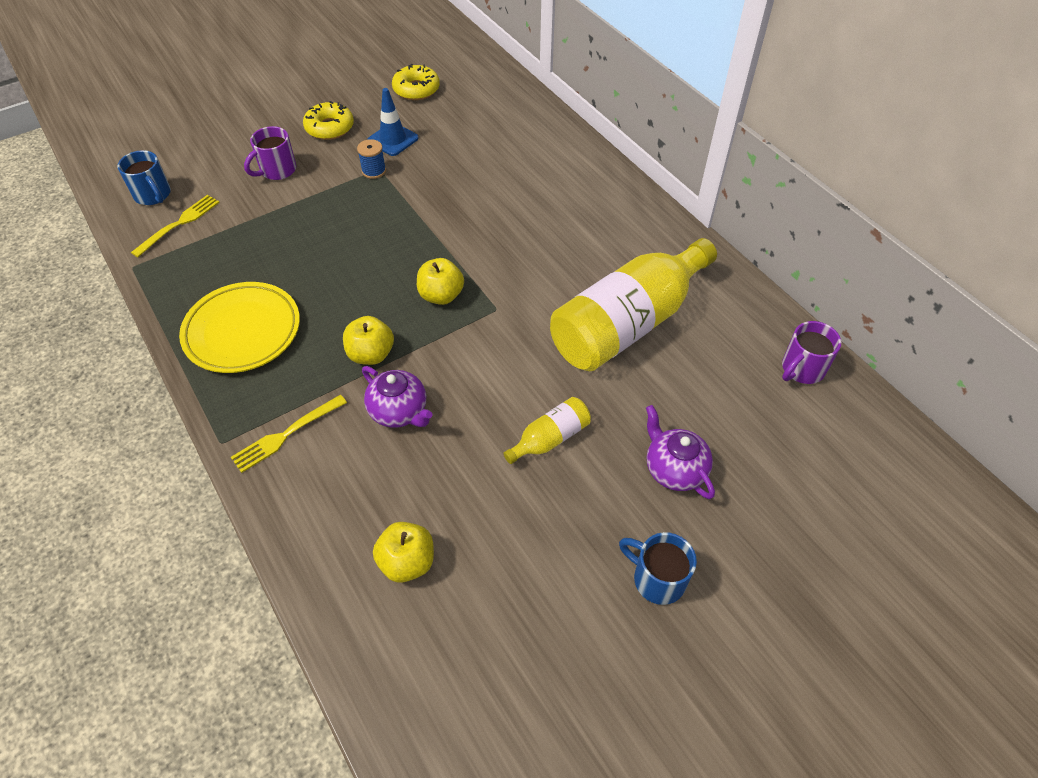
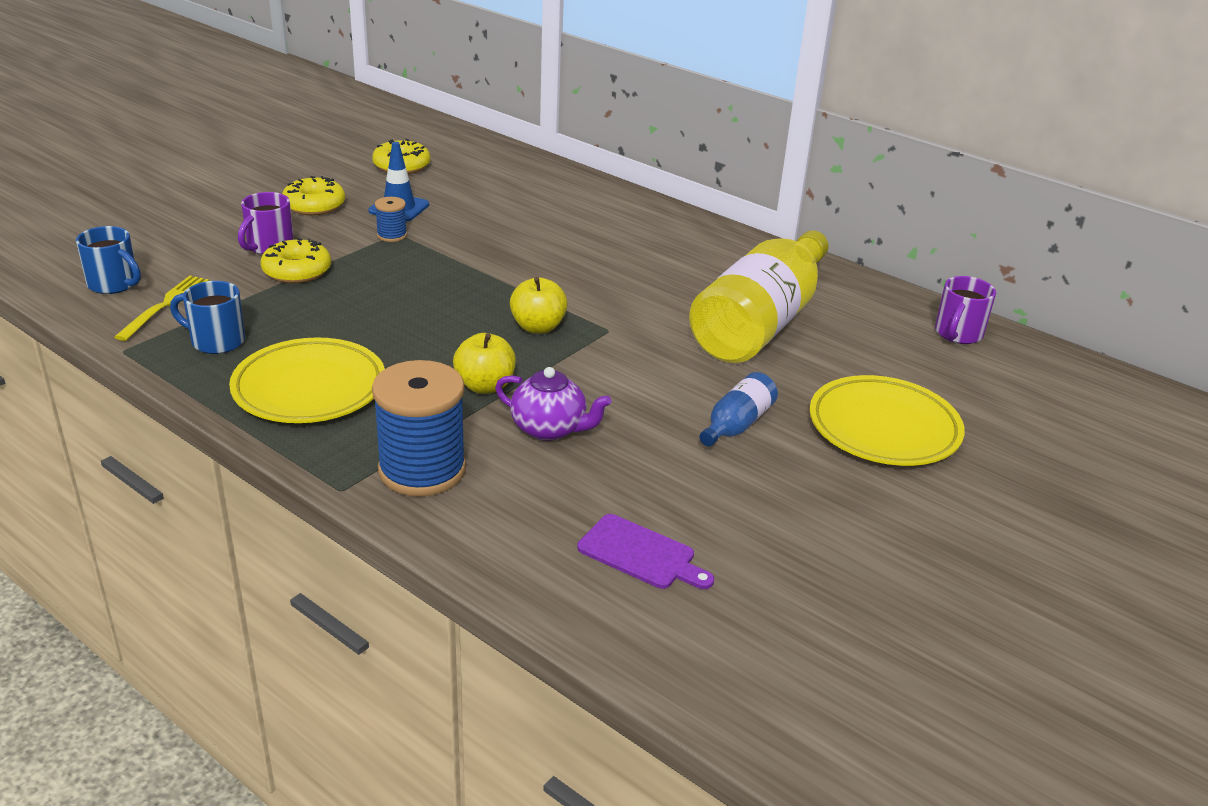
camera: 20 degrees left, 20 degrees down
yellow fork [231,395,347,473] -> blue spool [372,360,466,496]
yellow apple [373,522,434,583] -> purple cutting board [577,514,714,589]
yellow bottle [503,397,591,464] -> blue bottle [699,372,778,446]
blue mug [619,532,697,605] -> blue mug moved to [170,281,245,354]
purple teapot [646,405,715,499] -> yellow plate [809,375,965,466]
none -> yellow donut [261,238,331,283]

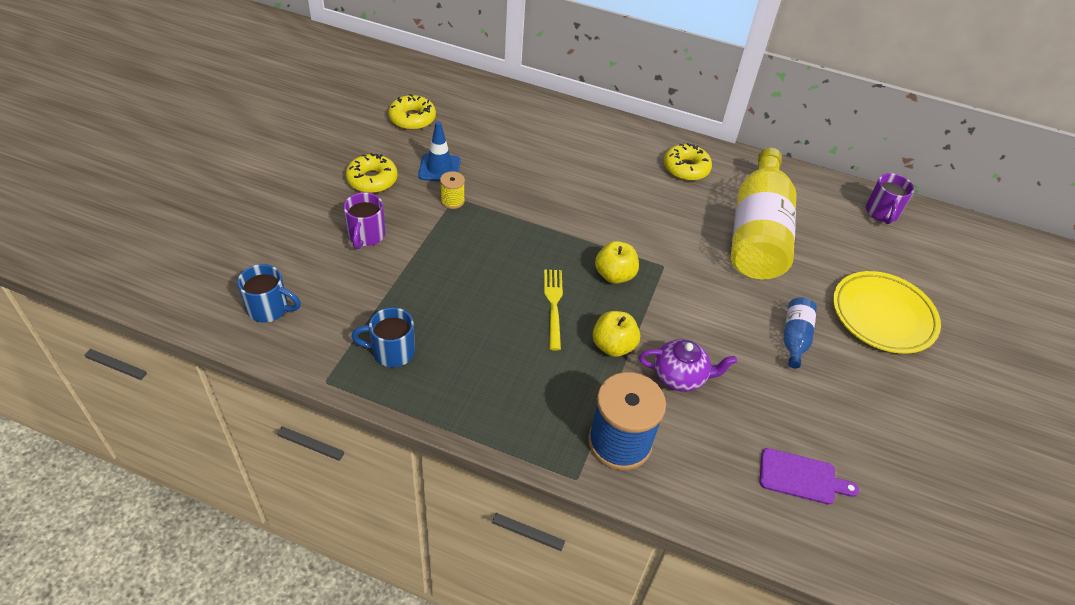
camera: 20 degrees left, 15 degrees up
yellow fork [115,276,209,341] -> yellow fork moved to [544,269,563,351]
yellow plate [229,337,385,423] -> none
yellow donut [261,238,331,283] -> yellow donut moved to [664,143,712,181]
blue spool [375,197,407,242] -> yellow spool [440,171,465,209]

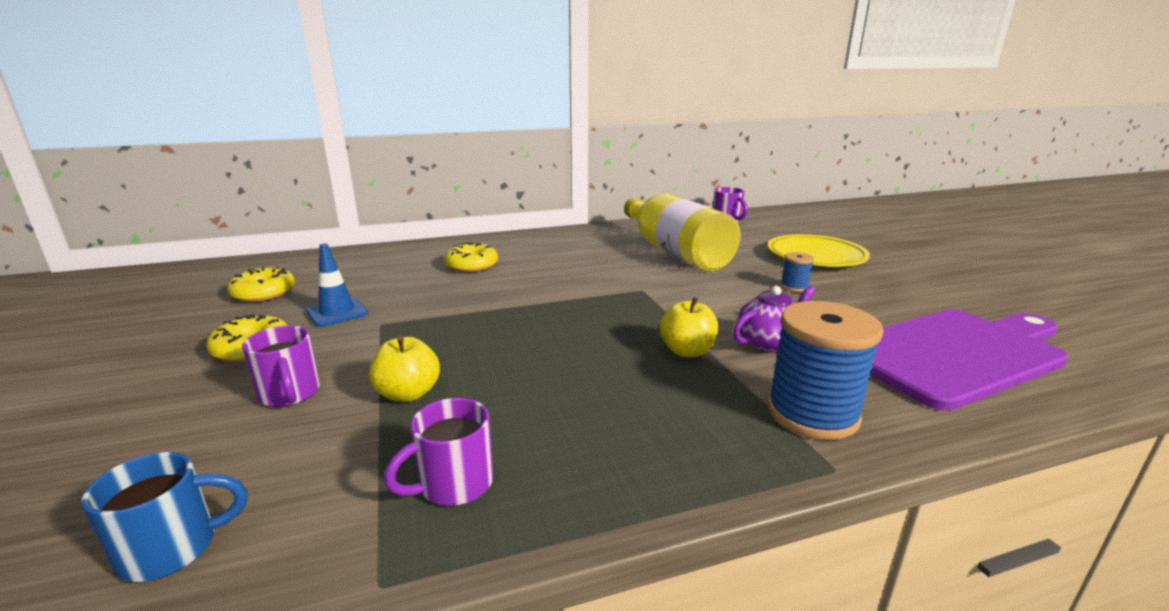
camera: 35 degrees left, 25 degrees down
blue mug [351,307,415,367] -> purple mug [384,398,493,506]
yellow spool [440,171,465,209] -> none
yellow fork [544,269,563,351] -> none
yellow apple [595,241,639,284] -> yellow apple moved to [369,336,440,402]
yellow donut [664,143,712,181] -> yellow donut moved to [444,242,498,272]
purple cutting board [759,448,859,505] -> purple cutting board [870,309,1068,411], size x2.38
blue bottle [783,297,817,369] -> blue spool [781,252,814,292]

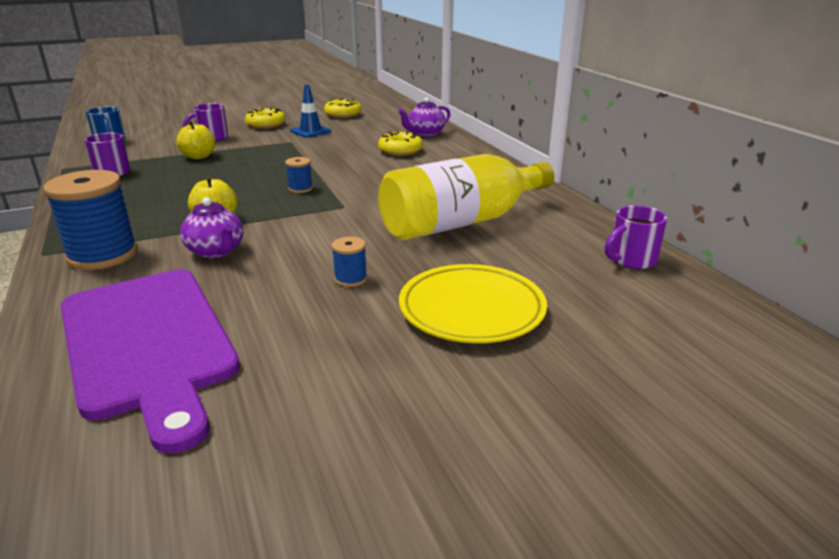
camera: 85 degrees right, 5 degrees up
none -> blue spool [285,157,313,193]
none -> purple teapot [398,97,451,137]

